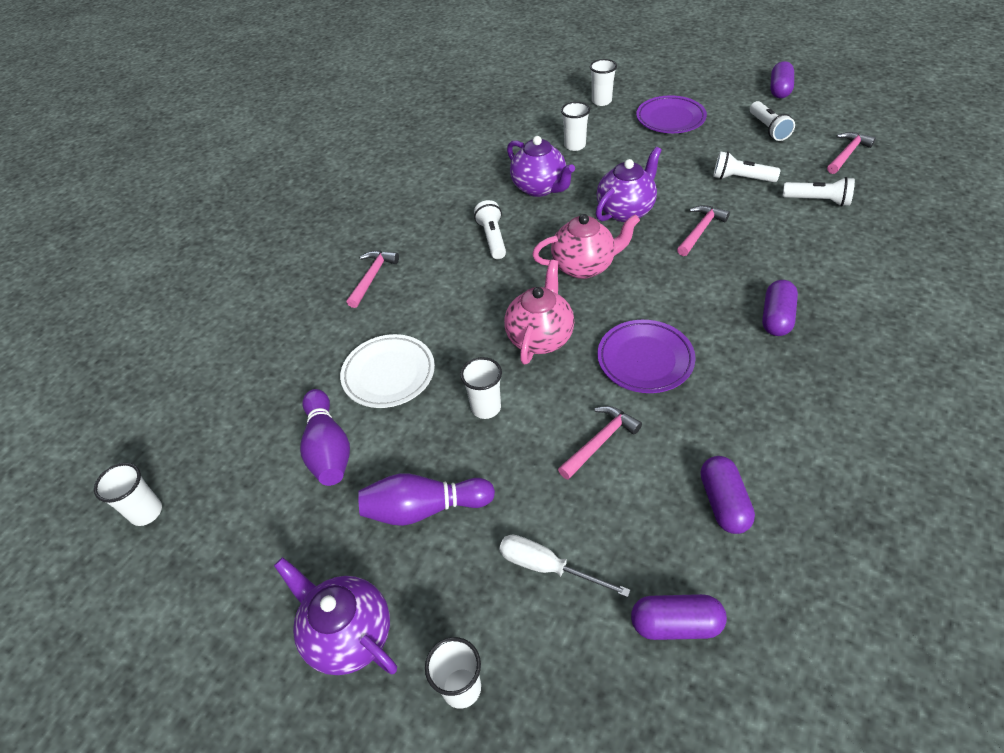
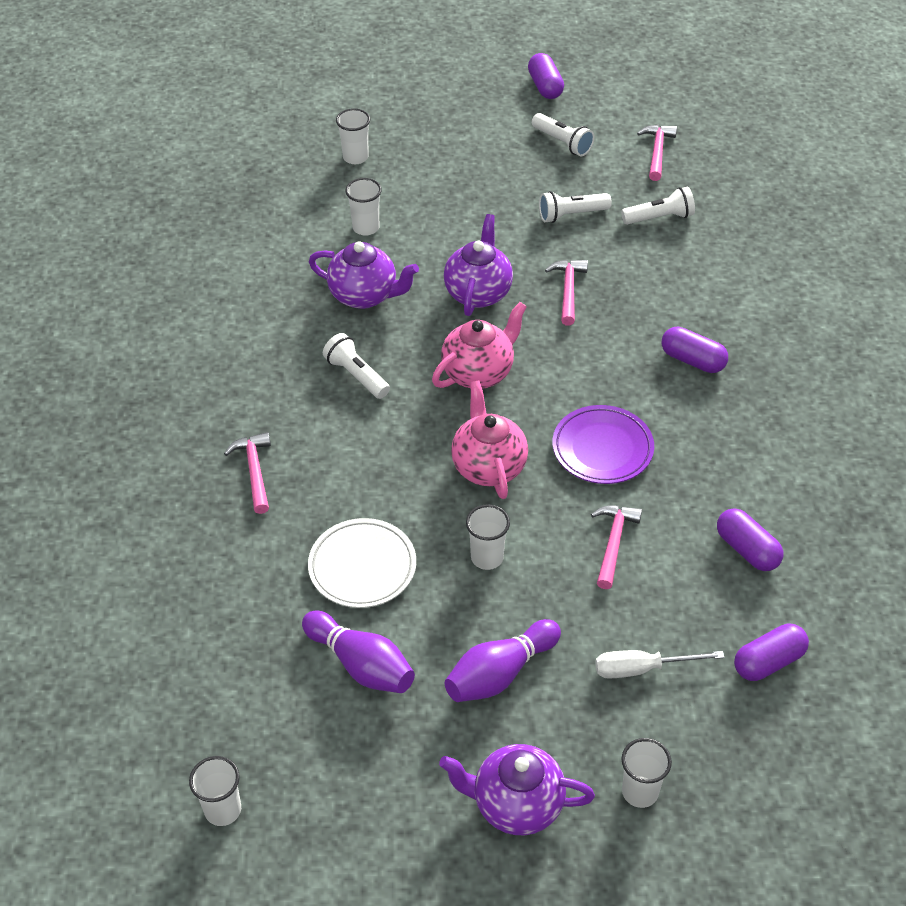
camera: 35 degrees left, 0 degrees up
purple plate [636,95,707,133] -> none
purple capsule [762,280,798,336] -> purple capsule turned 45 degrees counterclockwise [662,327,728,373]

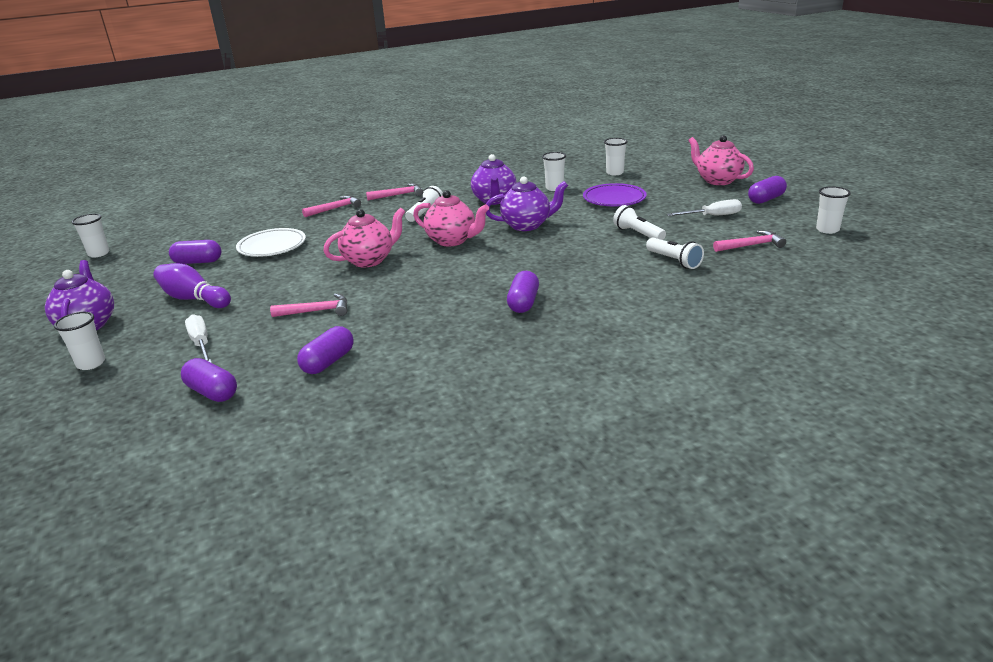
camera: 70 degrees right, 20 degrees down
purple bowling pin [302,610,415,693] -> purple capsule [169,240,221,264]
white cup [466,504,510,570] -> white cup moved to [816,186,851,234]
white flashlight [532,113,595,156] -> white screwdriver [667,199,742,216]
pink hammer [545,260,588,326] -> pink hammer moved to [366,183,423,200]
purple plate [552,405,654,484] -> purple plate moved to [583,183,647,206]
none -> pink teapot [688,135,754,185]

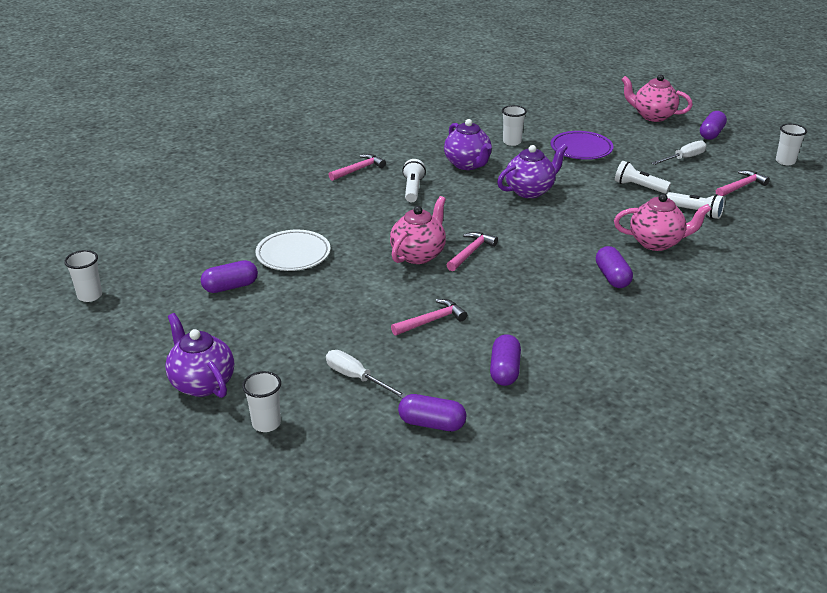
camera: 25 degrees left, 5 degrees up
purple bowling pin [153,263,231,308] -> none
pink hammer [302,195,361,217] -> pink hammer moved to [447,232,498,271]
pink teapot [413,190,489,246] -> pink teapot moved to [614,194,711,251]
white cup [604,138,628,175] -> none

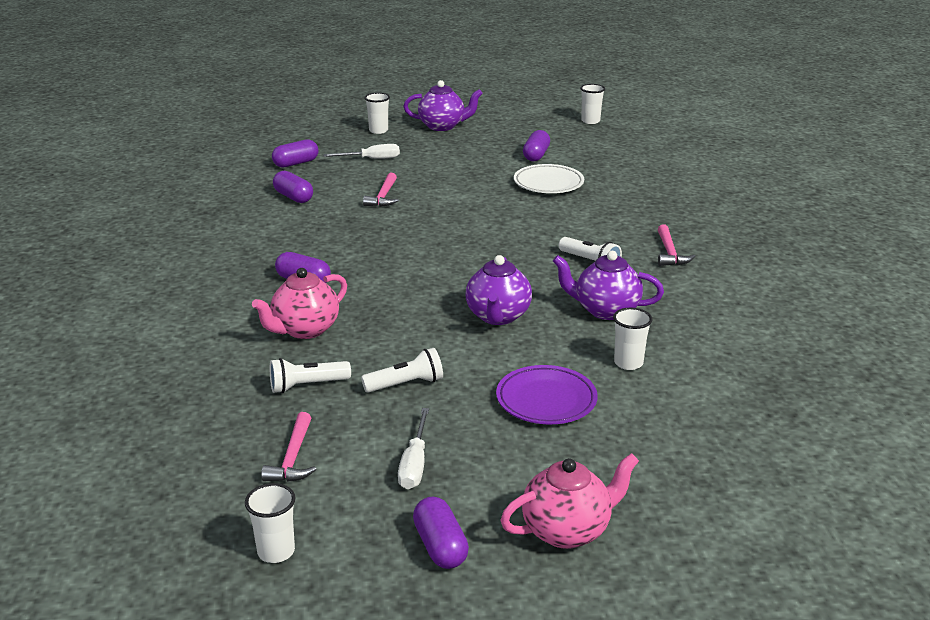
camera: 130 degrees right, 5 degrees down
pink teapot [390,196,446,264] -> none
pink hammer [447,232,498,271] -> none

